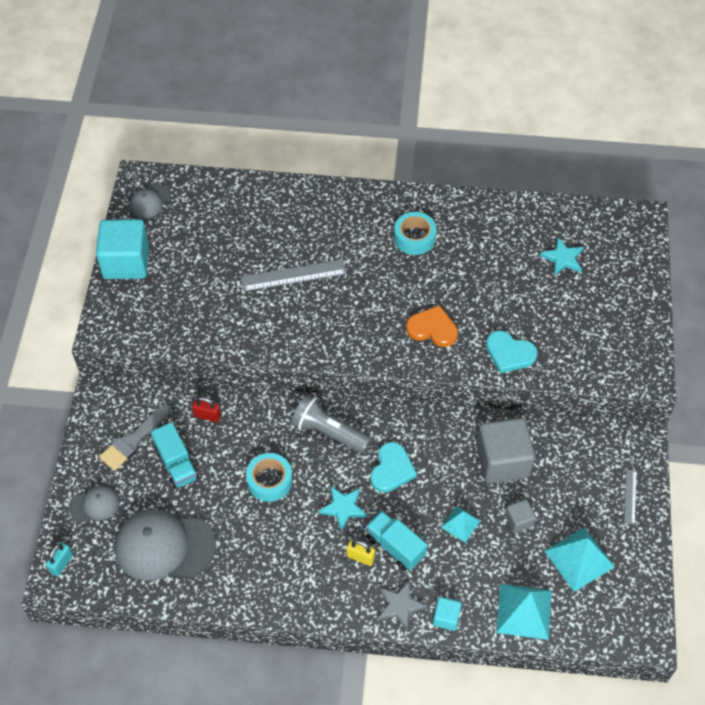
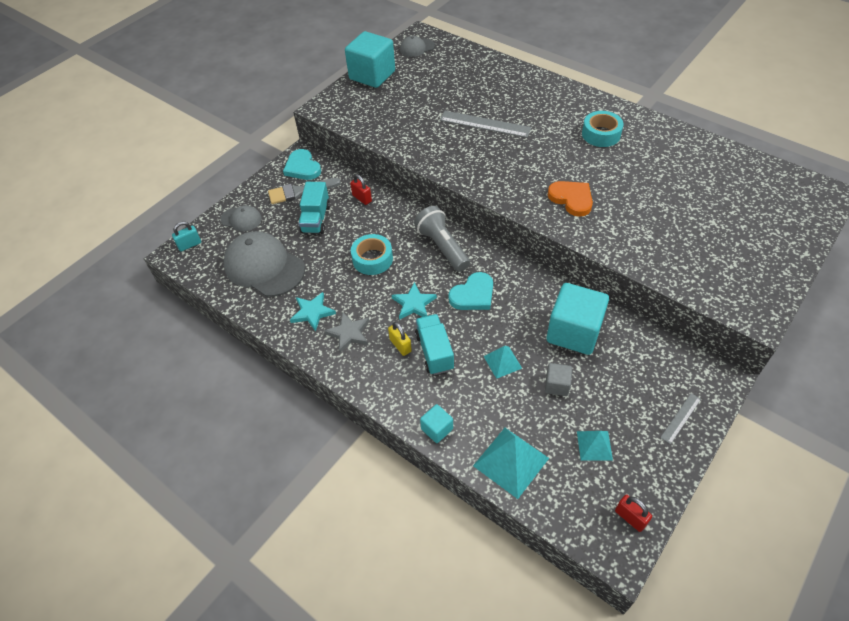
camera: 35 degrees right, 5 degrees down
grey star [378,580,427,630] -> grey star moved to [324,312,369,353]
grey cube [476,418,535,484] -> turquoise cube [547,283,609,355]
turquoise heart [486,331,538,373] -> turquoise heart moved to [283,149,321,180]
turquoise star [540,237,584,276] -> turquoise star moved to [290,292,336,332]
turquoise pyramid [545,527,615,592] -> turquoise pyramid [577,431,613,460], size x0.58
none -> red padlock [615,495,652,532]

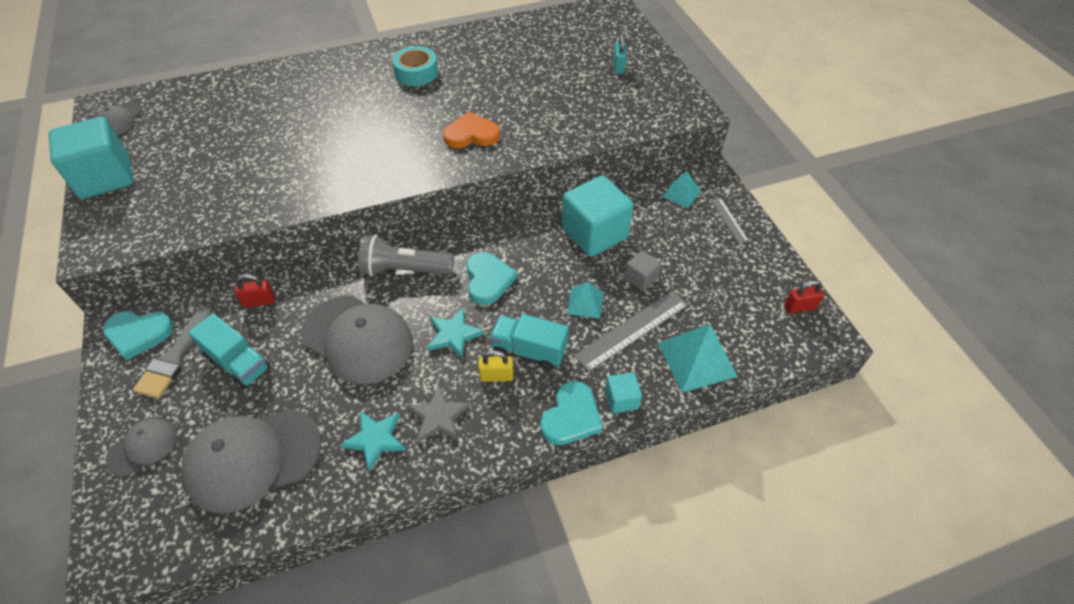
camera: 60 degrees left, 0 degrees up
turquoise padlock [172,222,201,251] -> turquoise padlock moved to [613,34,627,74]
turquoise tape [351,234,393,275] -> grey cap [301,296,413,384]
grey ruler [440,111,532,138] -> grey ruler moved to [574,291,688,372]
turquoise pyramid [577,431,613,460] -> turquoise pyramid moved to [662,171,701,208]
none -> turquoise heart [540,381,603,445]

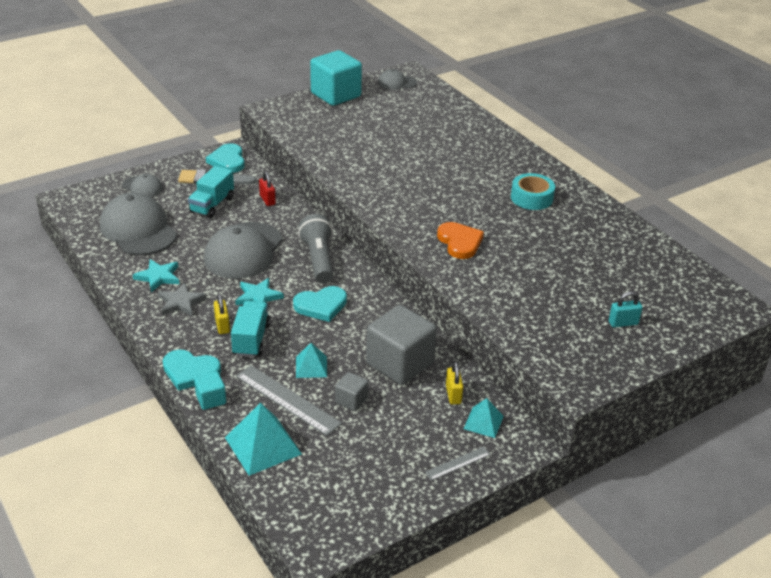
camera: 75 degrees right, 15 degrees down
turquoise cube [562,175,634,257] -> grey cube [366,305,437,385]
red padlock [784,280,824,314] -> none
none -> yellow padlock [446,362,463,405]

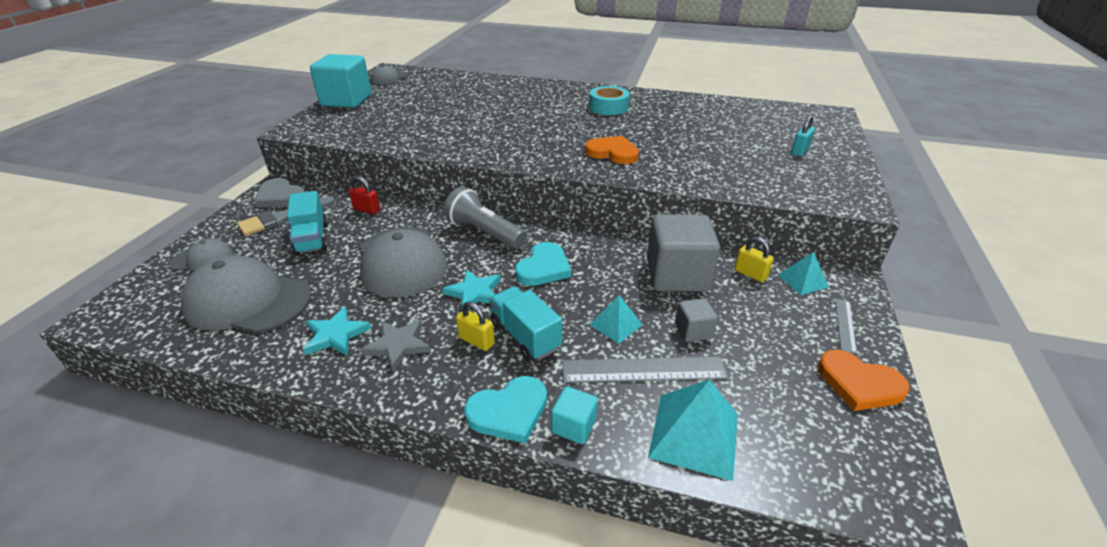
camera: 40 degrees left, 0 degrees up
turquoise heart [206,143,245,173] -> grey heart [254,178,305,208]
none -> orange heart [818,350,910,411]

